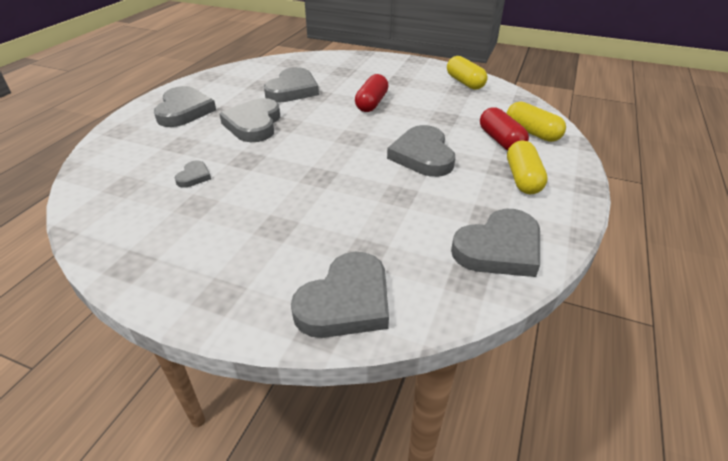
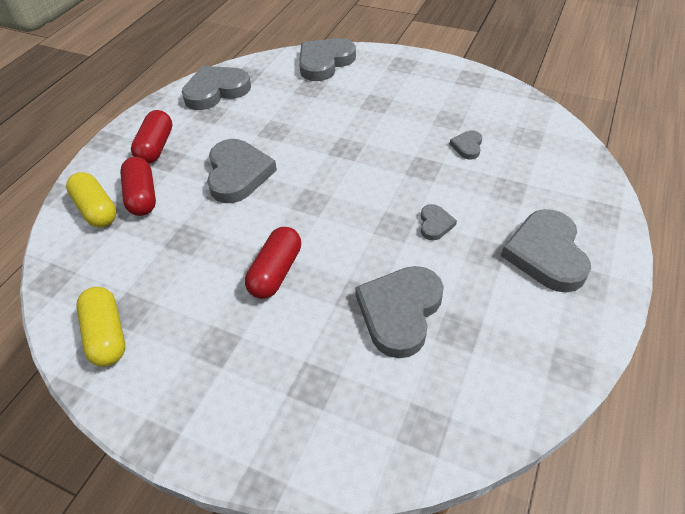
camera: 175 degrees left, 10 degrees up
grey heart [219,98,280,142] -> grey heart [421,204,457,240], size x0.48
yellow capsule [507,140,548,194] -> red capsule [131,110,172,164]

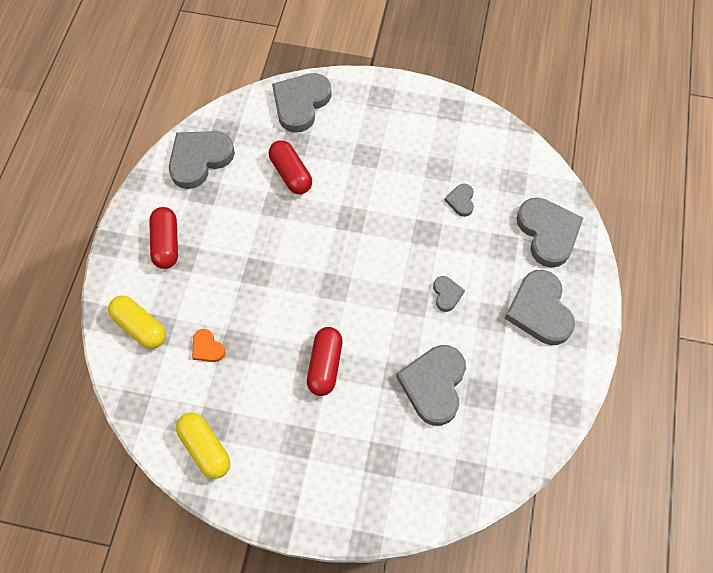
camera: 15 degrees left, 15 degrees up
red capsule [120,157,156,216] -> red capsule moved to [269,140,312,194]
grey heart [207,139,277,203] -> grey heart moved to [516,198,583,267]
none -> orange heart [192,329,225,362]

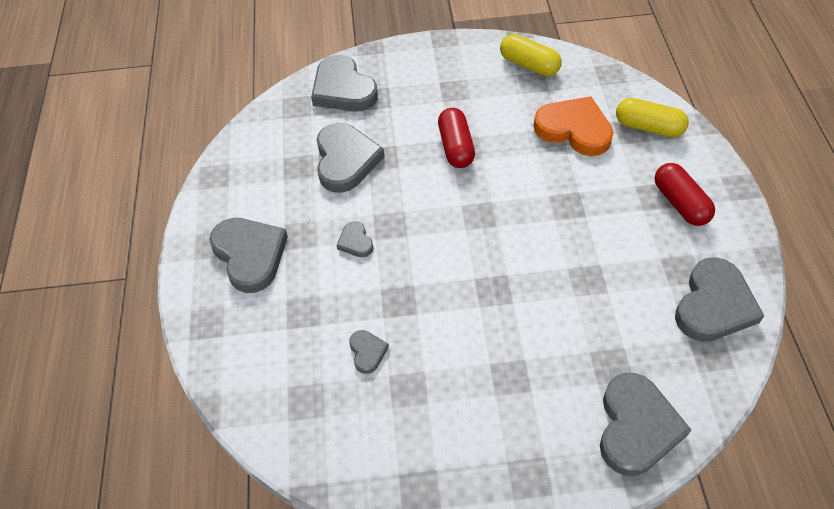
camera: 165 degrees right, 10 degrees down
orange heart [192,329,225,362] -> orange heart [534,96,614,156], size x2.09
red capsule [269,140,312,194] -> none
grey heart [516,198,583,267] -> grey heart moved to [311,55,378,112]

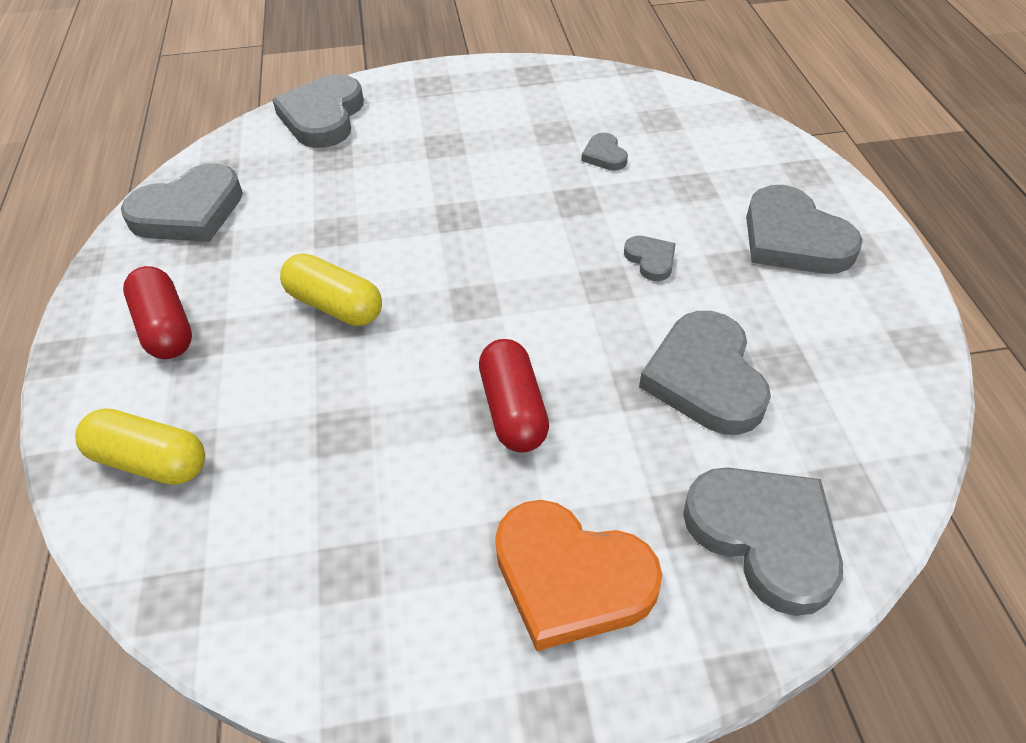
camera: 175 degrees right, 5 degrees down
yellow capsule [500,34,562,76] -> yellow capsule moved to [280,253,382,326]
orange heart [534,96,614,156] -> orange heart moved to [495,500,662,651]
grey heart [675,257,764,342] -> grey heart turned 150 degrees counterclockwise [121,163,243,242]

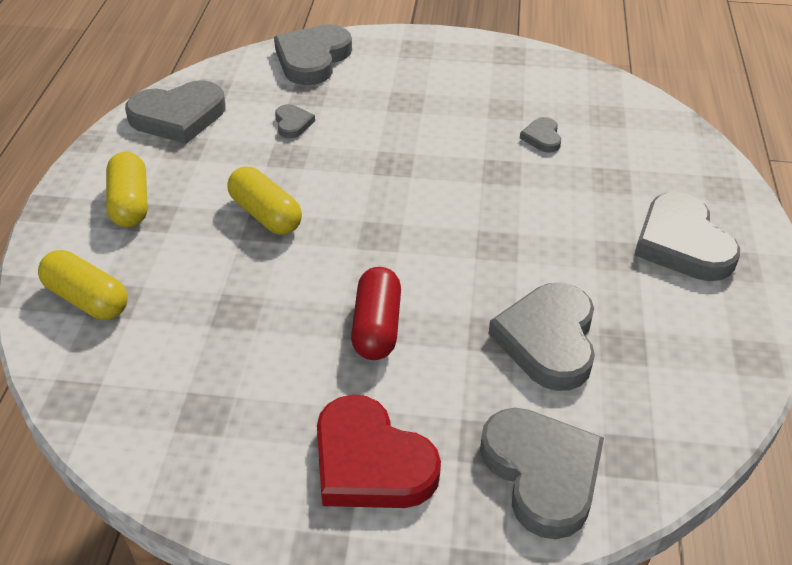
camera: 15 degrees right, 5 degrees down
red capsule [123,266,192,359] -> yellow capsule [106,152,148,227]
orange heart [495,500,662,651] -> red heart [317,395,441,508]
grey heart [624,236,676,281] -> grey heart moved to [275,104,315,138]

